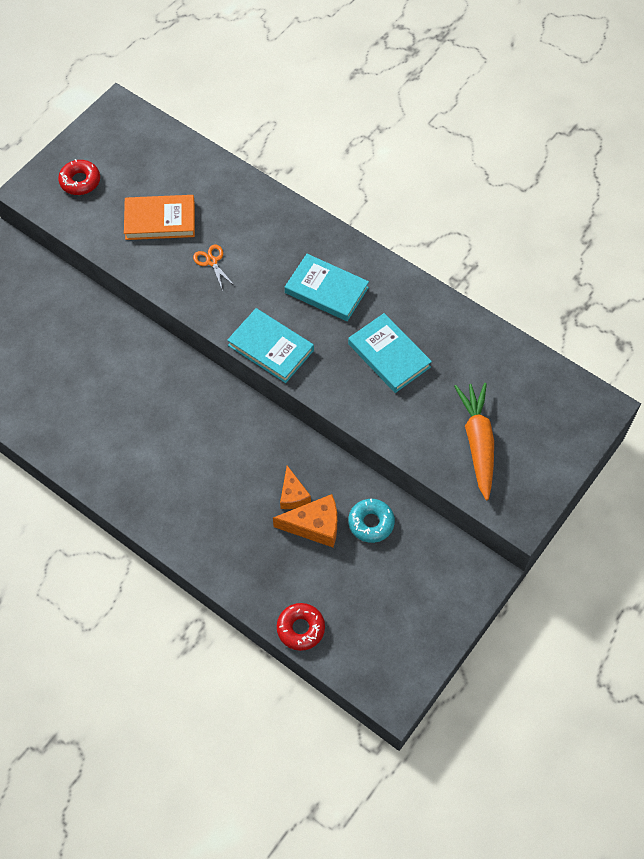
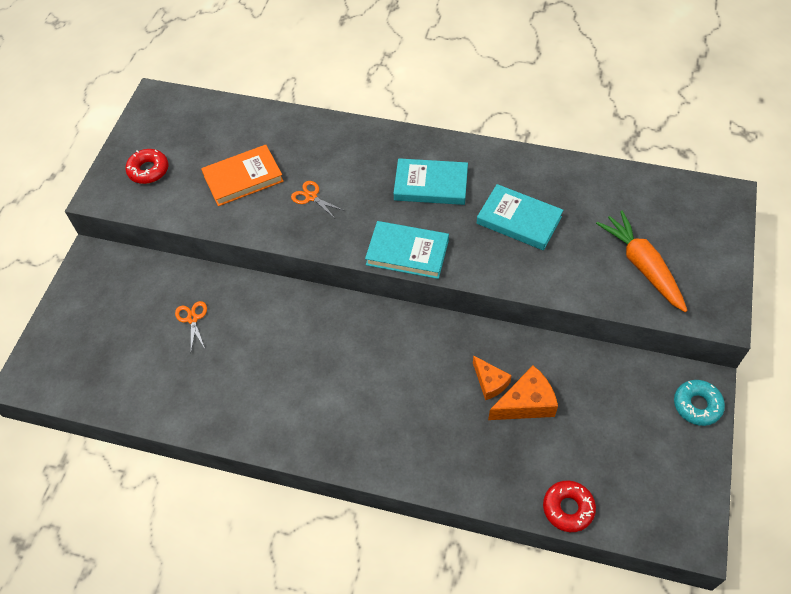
camera: 20 degrees left, 5 degrees down
turquoise donut [348,499,395,543] -> turquoise donut moved to [674,380,725,426]
none -> orange scissors [175,301,207,350]

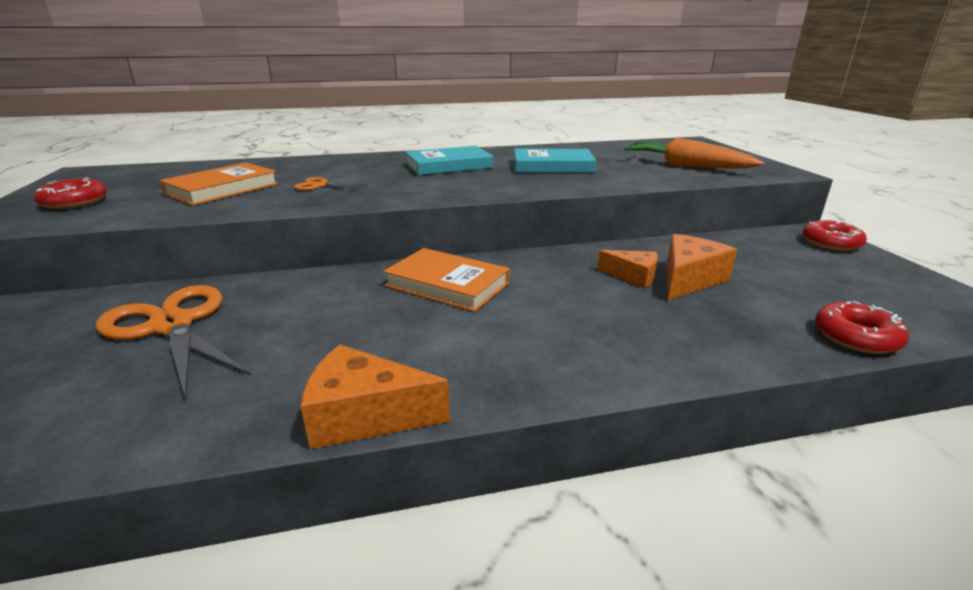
camera: 30 degrees left, 30 degrees down
orange scissors [175,301,207,350] -> orange scissors [95,285,251,399], size x2.14
turquoise book [365,221,449,279] -> none
turquoise donut [674,380,725,426] -> red donut [803,219,867,251]
none -> orange cheese [301,345,450,449]
none -> orange book [383,248,510,312]

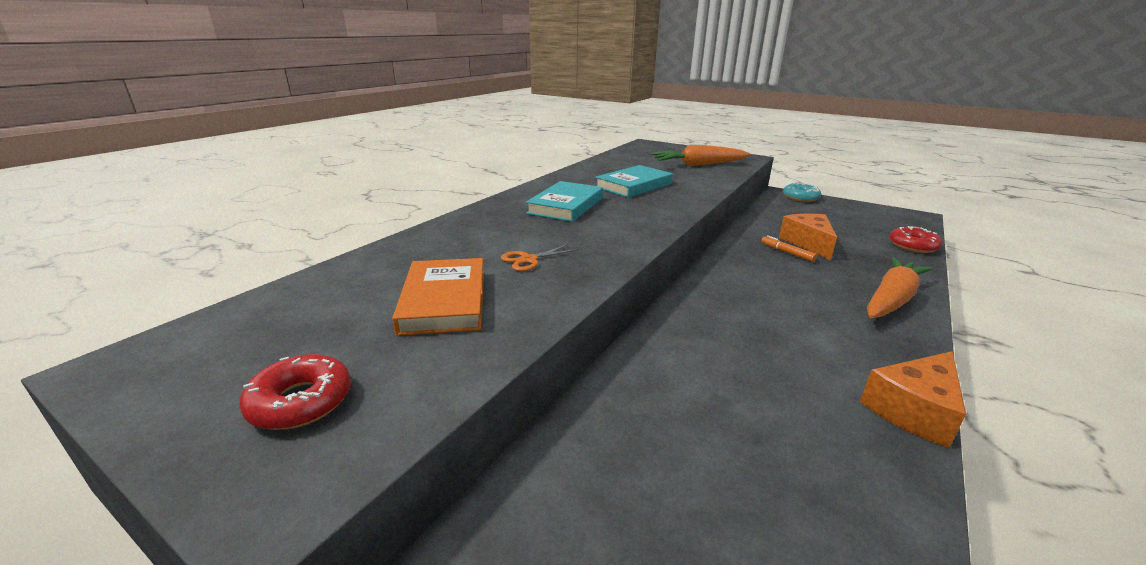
camera: 45 degrees left, 0 degrees up
orange scissors [95,285,251,399] -> none
orange book [383,248,510,312] -> none
orange cheese [597,250,658,288] -> orange marker [761,235,817,262]
red donut [803,219,867,251] -> turquoise donut [783,183,821,202]
none -> orange carrot [867,257,933,318]

